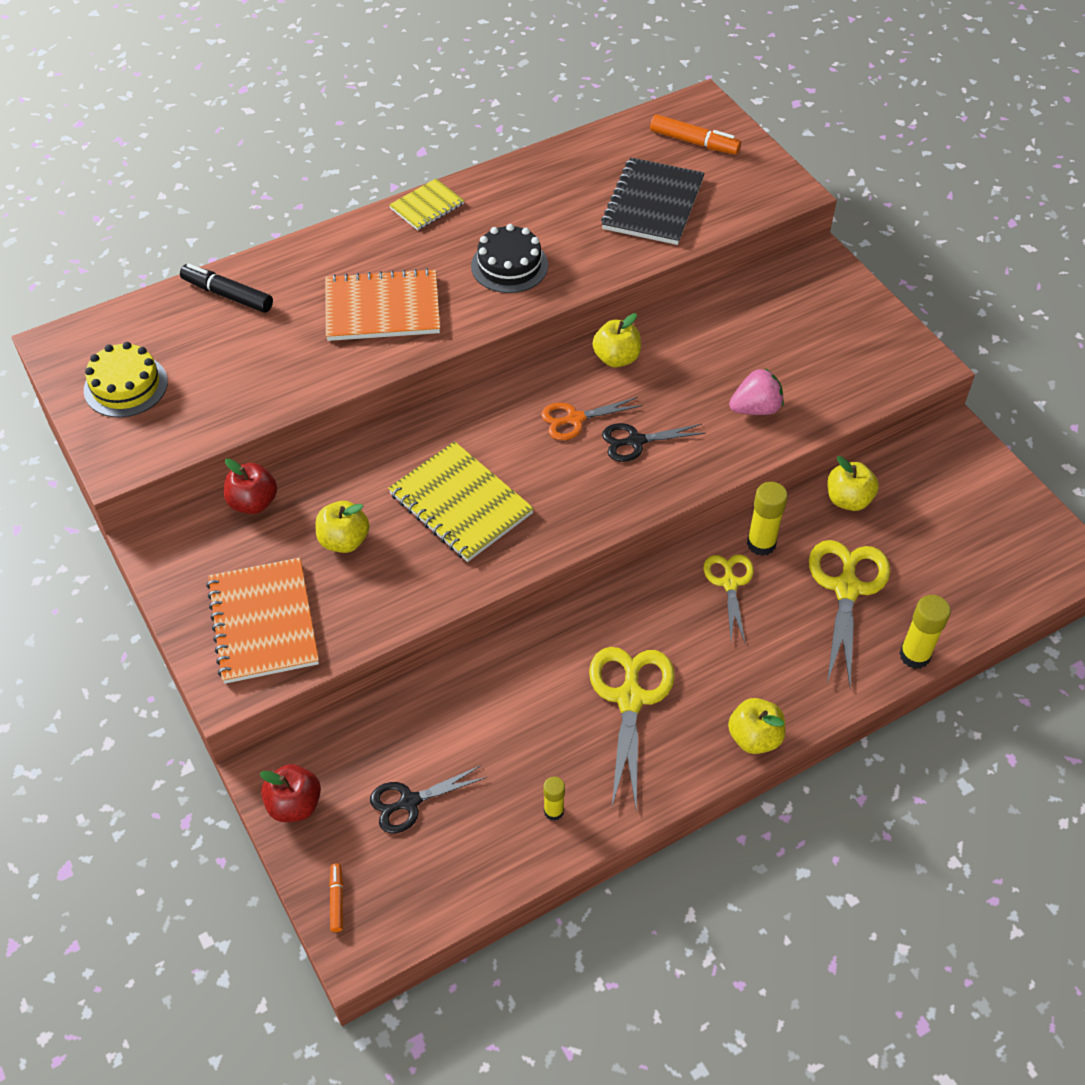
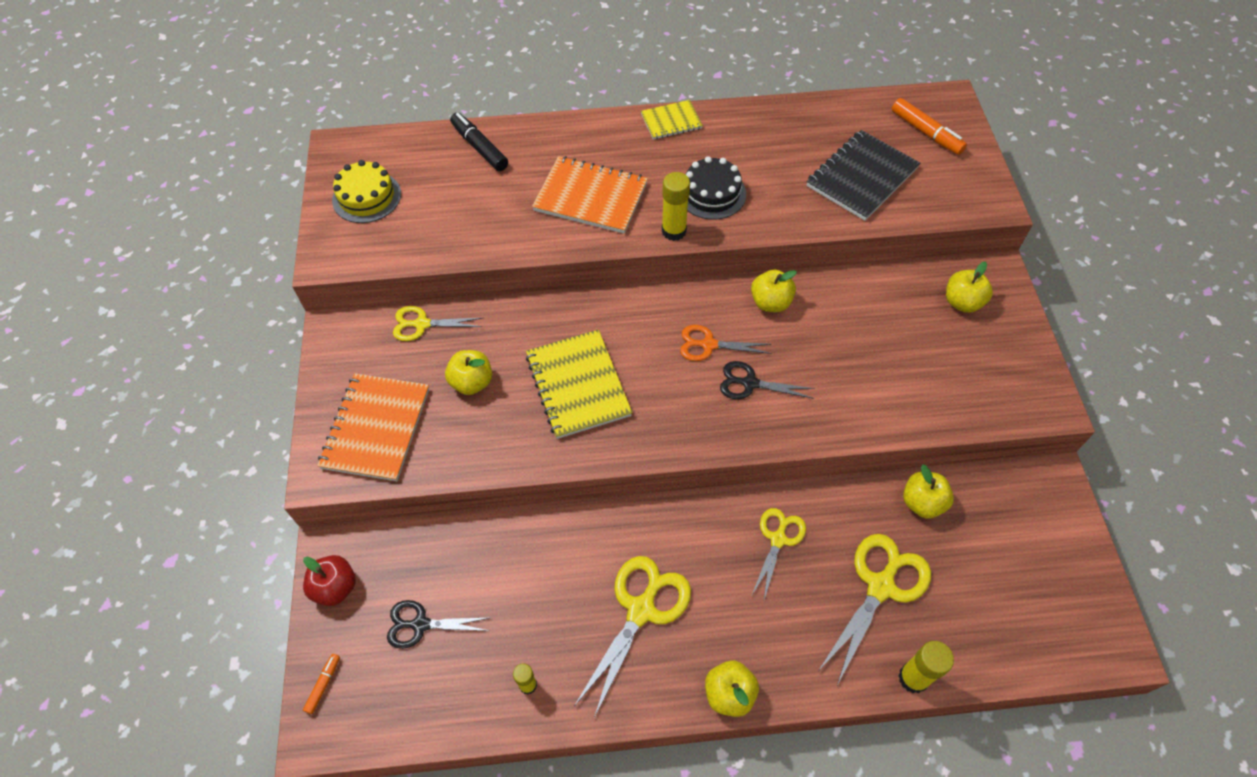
camera: 25 degrees right, 5 degrees up
red apple [224,459,277,514] -> yellow scissors [393,306,482,341]
pink strawberry [729,369,784,415] -> none
yellow glue stick [747,482,788,556] -> yellow glue stick moved to [662,172,690,241]
none -> yellow apple [946,261,993,313]

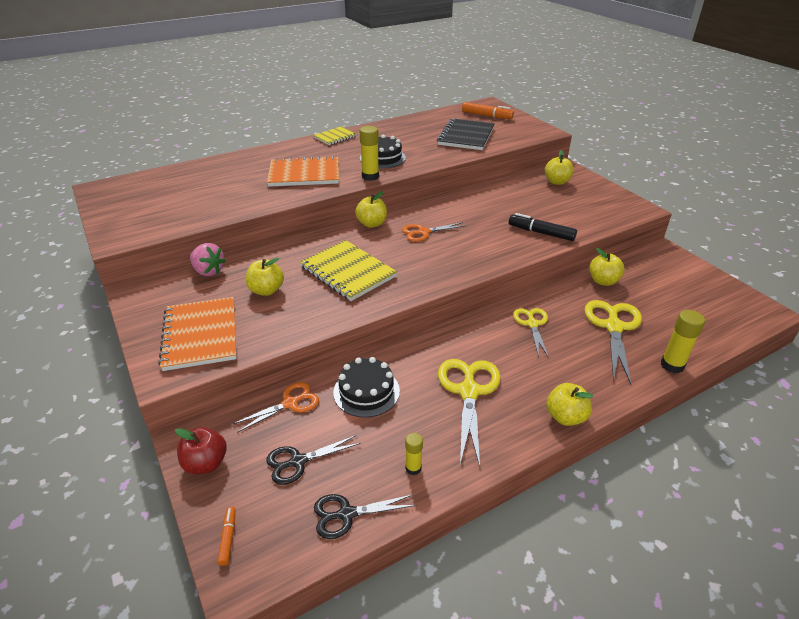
camera: 25 degrees left, 20 degrees down
yellow cake [332,160,401,223] -> none
yellow scissors [393,306,482,341] -> pink strawberry [190,243,226,276]
black marker [450,113,508,171] -> black marker moved to [509,213,577,241]
black scissors [720,361,815,399] -> black scissors moved to [314,494,417,539]
yellow apple [751,269,797,312] -> yellow apple moved to [355,191,387,228]
none -> orange scissors [233,382,319,433]
none -> black cake [333,357,400,418]

